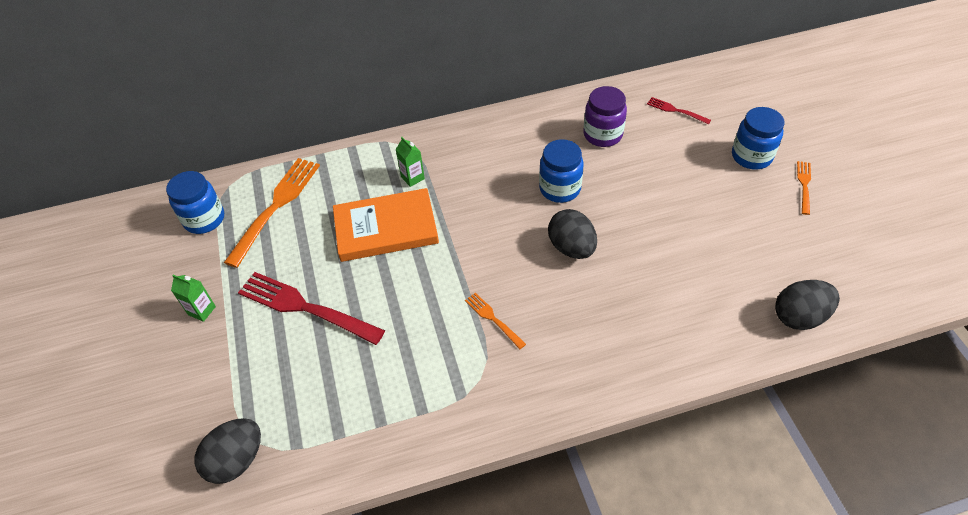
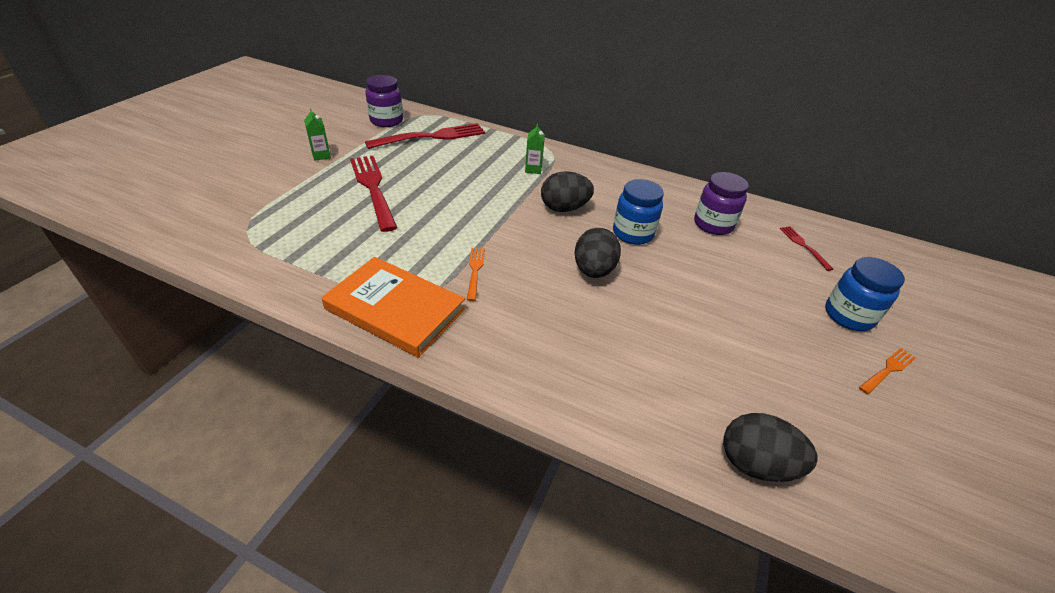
camera: 35 degrees right, 10 degrees down
blue jar [166,171,224,234] -> purple jar [365,75,403,127]
black egg [194,418,261,484] -> black egg moved to [541,171,594,212]
orange fork [224,158,320,268] -> red fork [365,123,485,149]
orange book [333,188,439,262] -> orange book moved to [321,257,465,358]

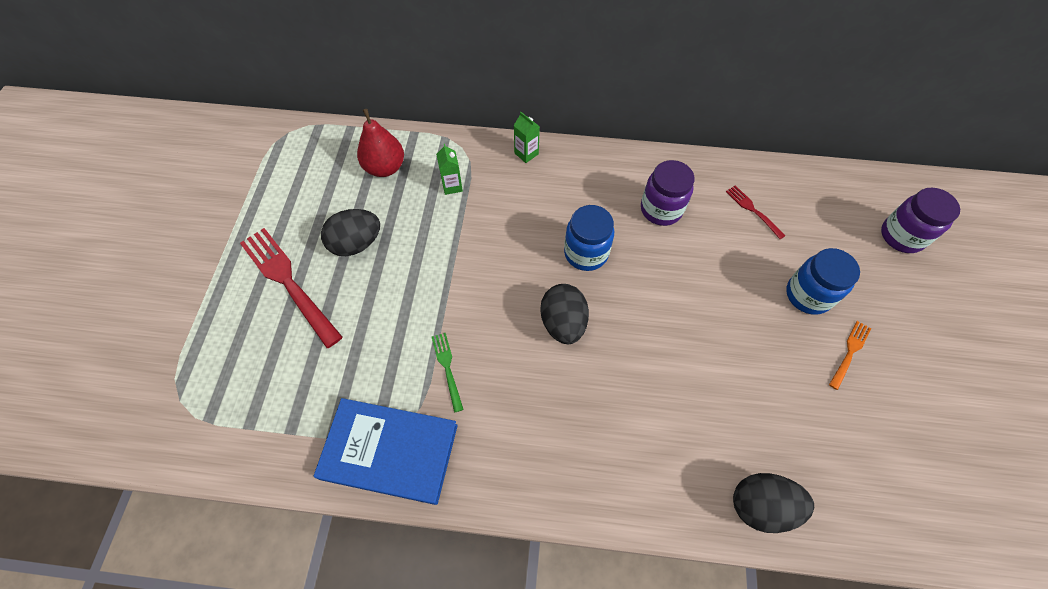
camera: 15 degrees left, 20 degrees up
green carton [304,108,331,161] -> green carton moved to [514,112,540,163]
orange book [321,257,465,358] -> blue book [314,398,458,505]
purple jar [365,75,403,127] -> purple jar moved to [881,187,960,253]
red fork [365,123,485,149] -> none
orange fork [467,248,485,301] -> green fork [432,333,464,412]
black egg [541,171,594,212] -> black egg moved to [321,209,380,256]
none -> red pear [357,109,404,177]

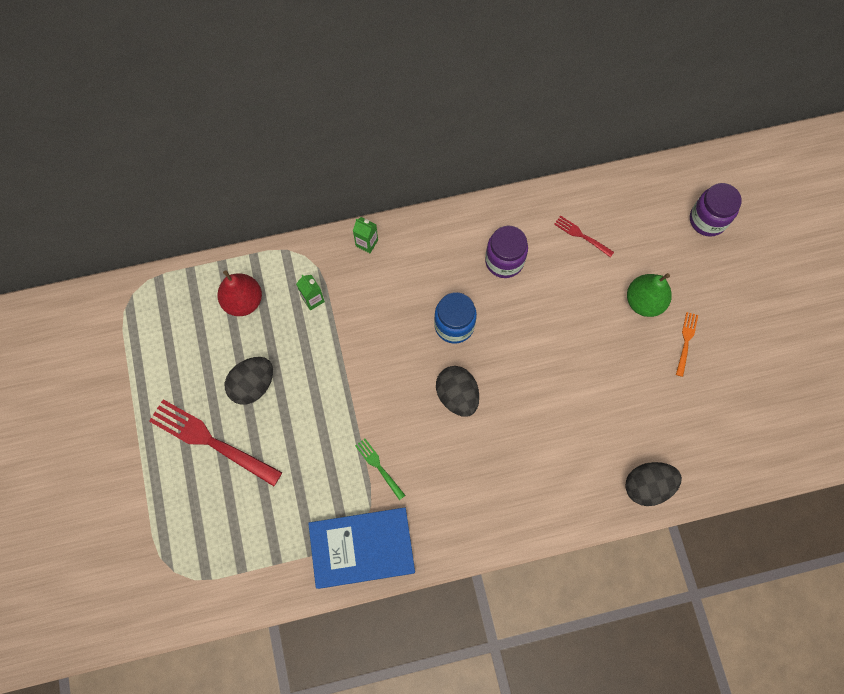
camera: 20 degrees left, 10 degrees up
blue jar [786,248,860,315] -> green pear [627,273,672,317]

